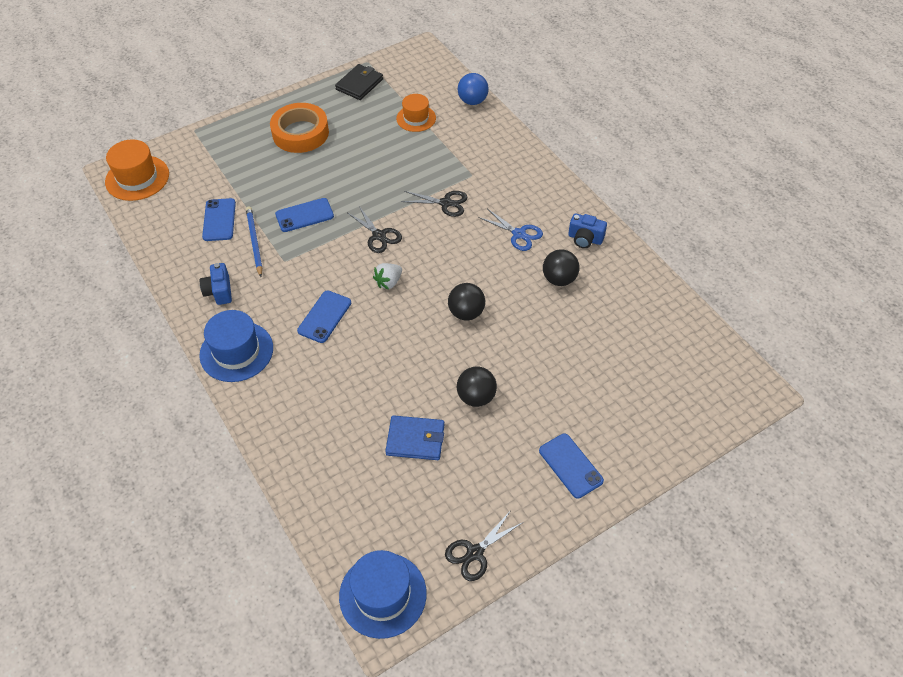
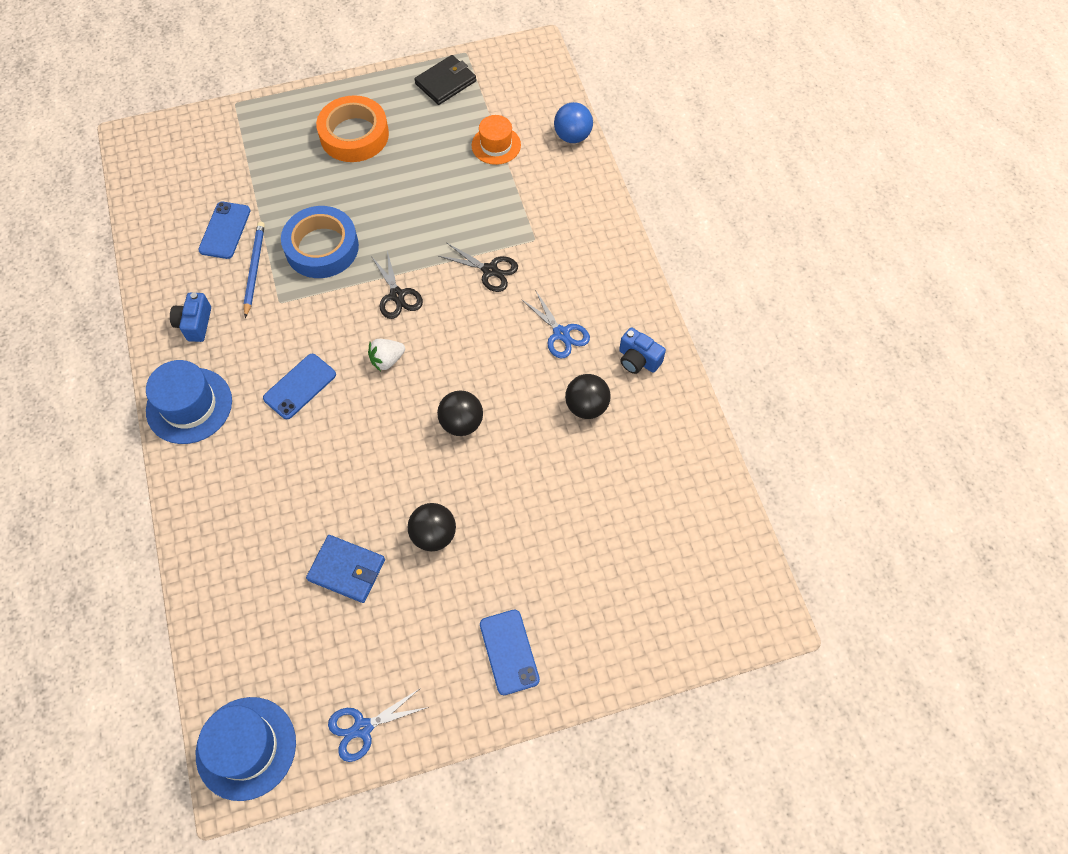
camera: 15 degrees right, 10 degrees up
orange hat [105,139,169,201] -> none
blue phone [275,198,334,232] -> blue tape [281,206,359,278]
black scissors [445,510,524,581] -> blue scissors [328,689,429,762]

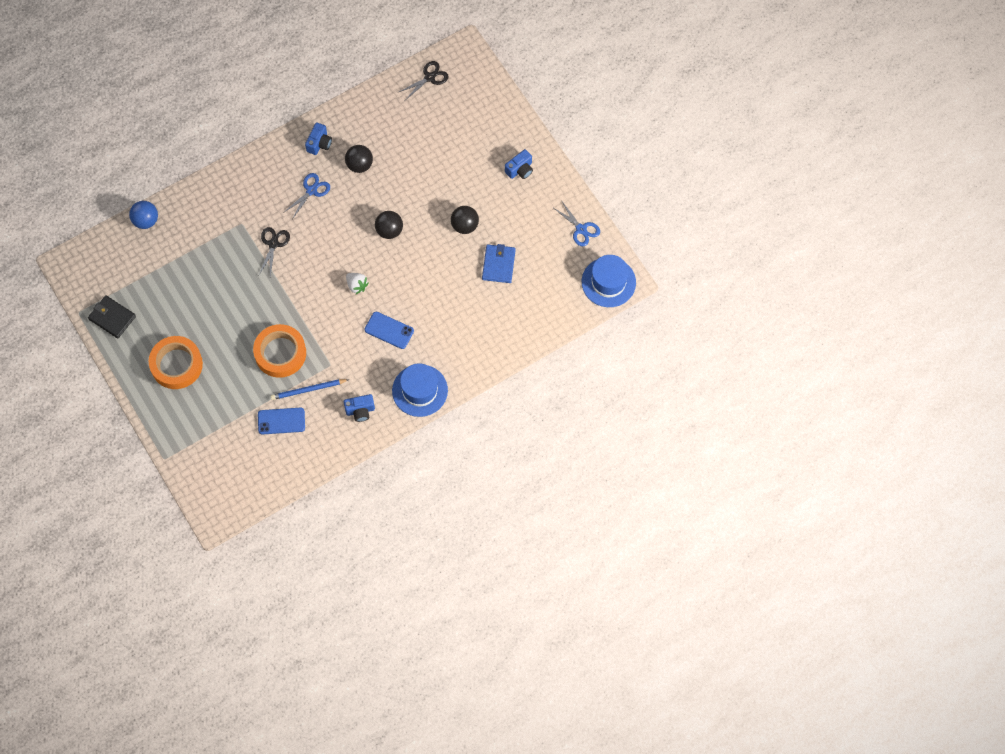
camera: 105 degrees left, 5 degrees up
blue tape [281,206,359,278] -> orange tape [253,324,306,378]
black scissors [371,251,423,319] -> black scissors moved to [399,61,449,99]
orange hat [472,115,521,165] -> none
blue phone [480,610,540,695] -> blue camera [505,149,533,179]

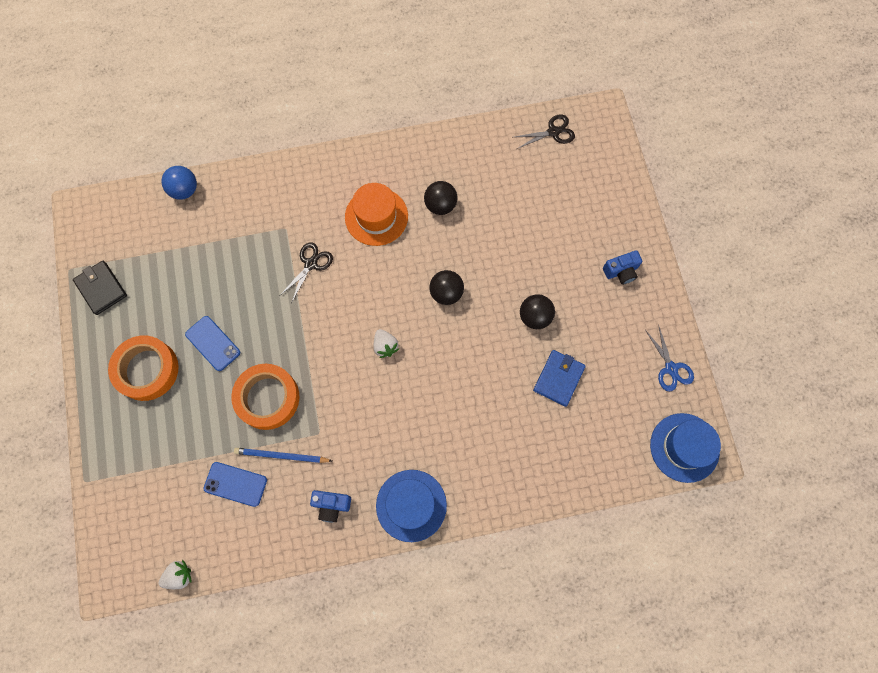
camera: 20 degrees right, 5 degrees up
blue scissors [283,173,330,219] -> orange hat [345,183,408,246]
blue camera [305,122,332,155] -> none
blue phone [365,312,414,349] -> blue phone moved to [185,316,240,371]
none -> white strawberry [159,560,191,589]

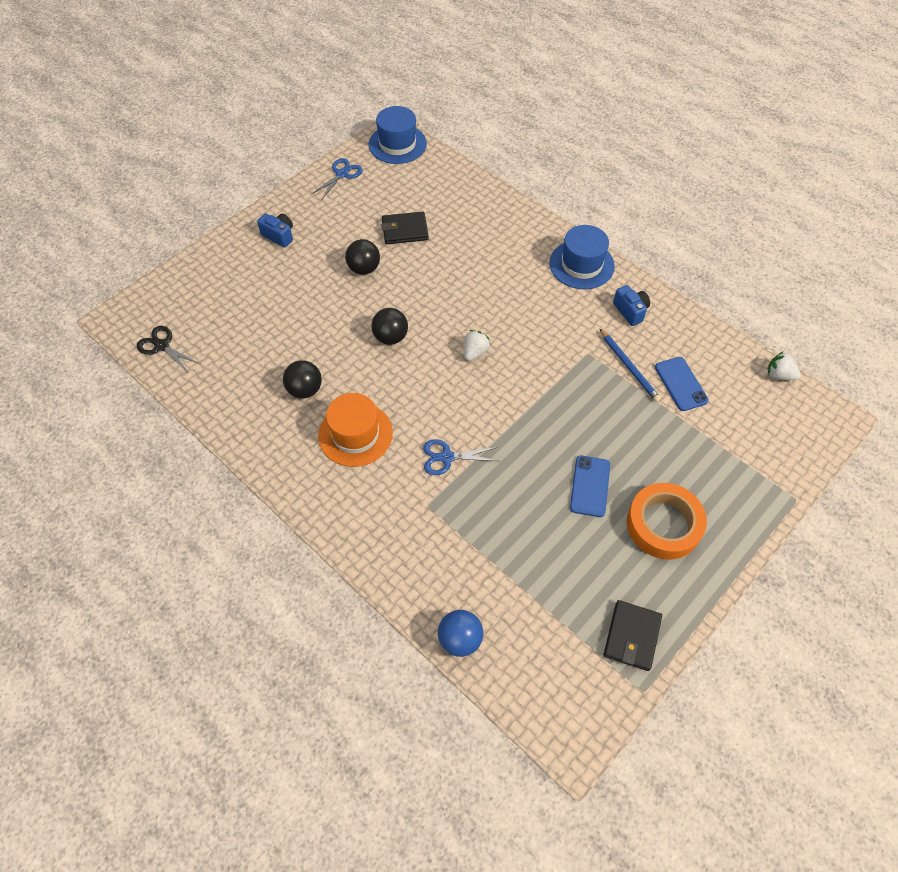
camera: 125 degrees left, 15 degrees down
orange tape [231,364,299,430] -> none
black scissors [280,242,333,303] -> blue scissors [423,439,498,475]
blue wallet [533,350,586,407] -> black wallet [381,212,429,244]

